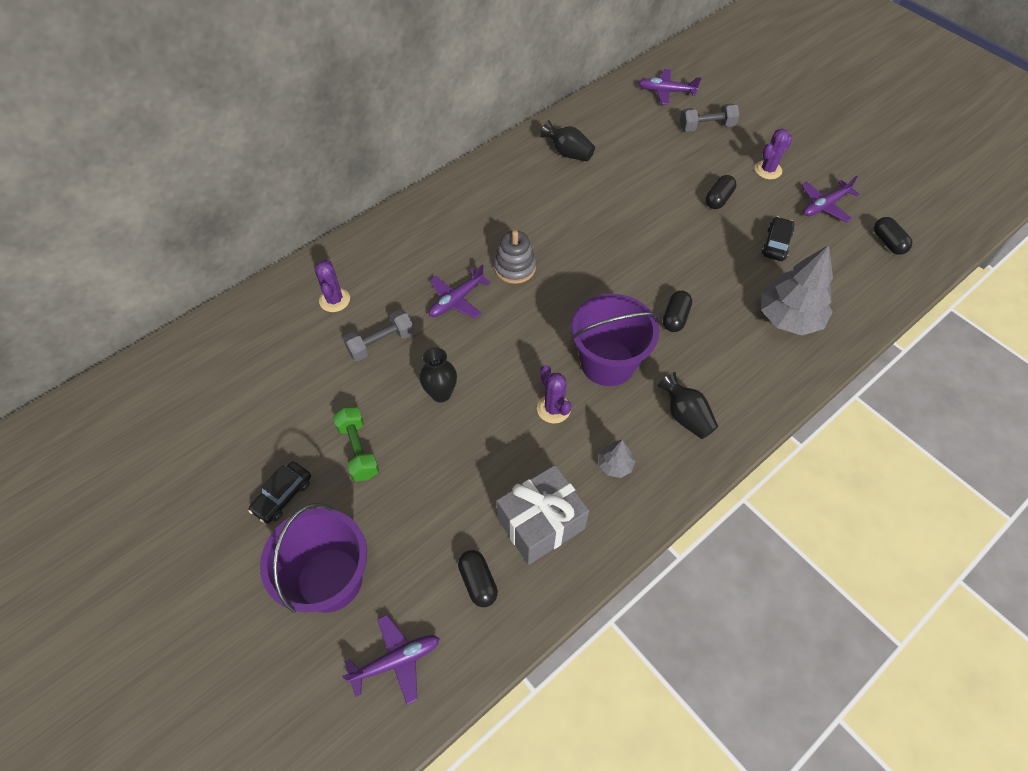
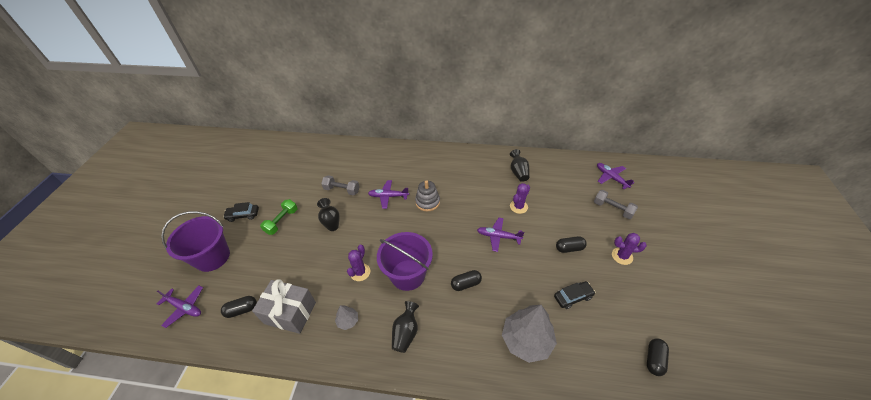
camera: 50 degrees right, 10 degrees down
purple cactus [315,259,350,312] -> purple cactus moved to [510,183,530,214]
black capsule [458,550,498,607] -> black capsule turned 45 degrees clockwise [221,296,257,318]
purple plane [801,176,860,222] -> purple plane moved to [477,218,524,252]

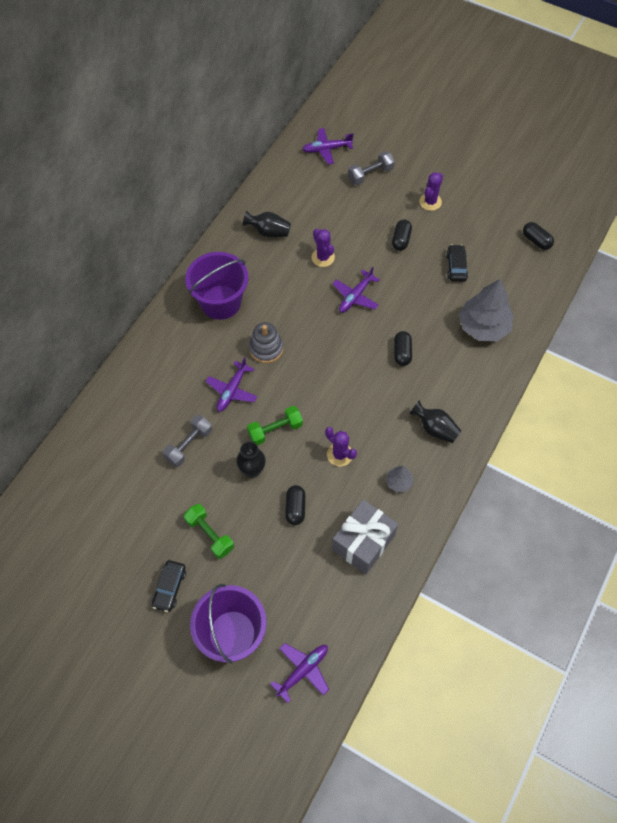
camera: 70 degrees left, 15 degrees up
black capsule [221,296,257,318] -> black capsule moved to [285,485,305,525]
purple bucket [377,232,433,291] -> purple bucket moved to [185,252,249,320]
none -> green dumbbell [247,406,303,445]

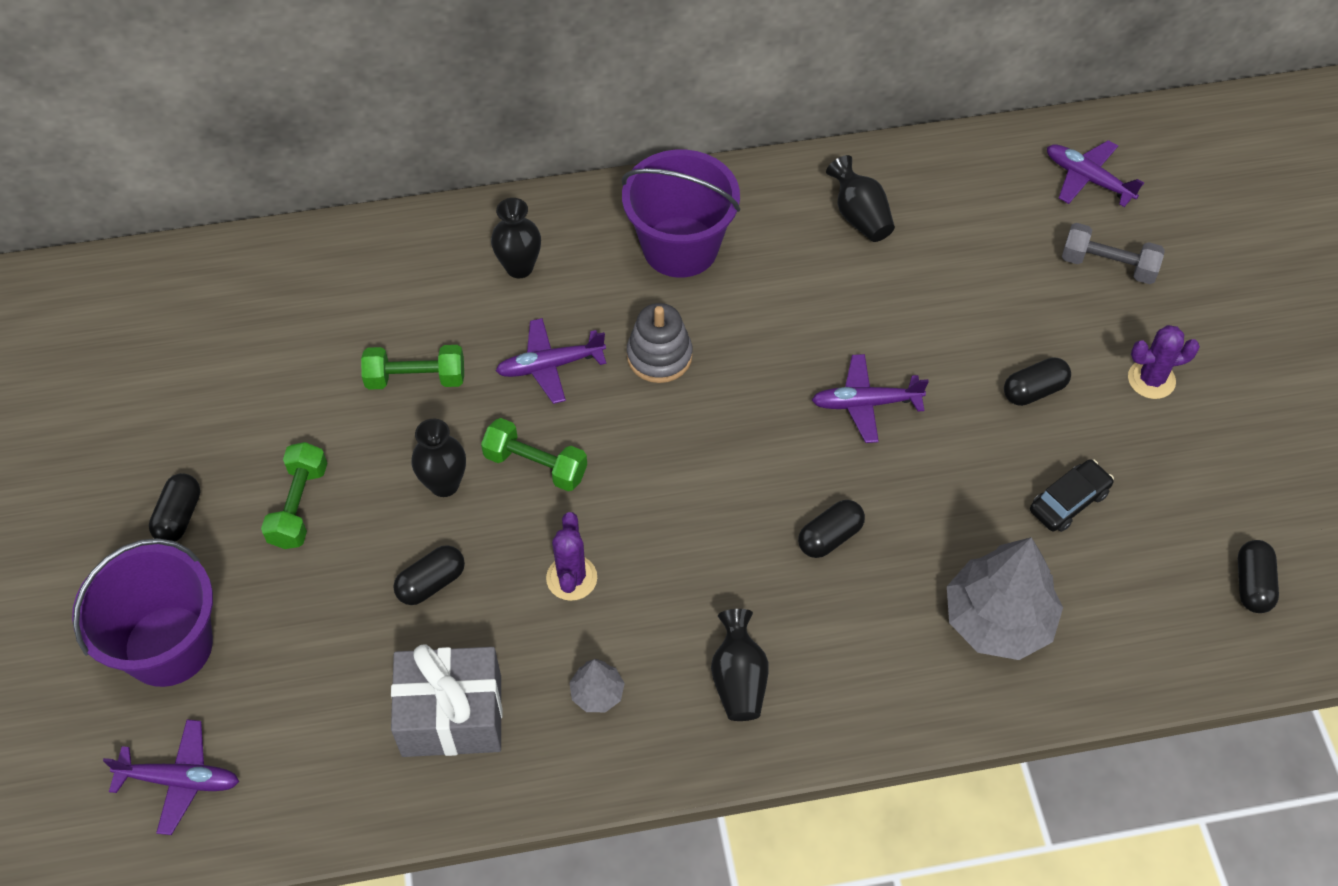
camera: 50 degrees right, 5 degrees down
black car [152,560,186,612] -> black capsule [149,473,200,542]
grey dumbbell [163,415,212,467] -> green dumbbell [361,345,464,390]
purple cactus [312,229,335,267] -> none
none -> black vase [491,198,541,278]

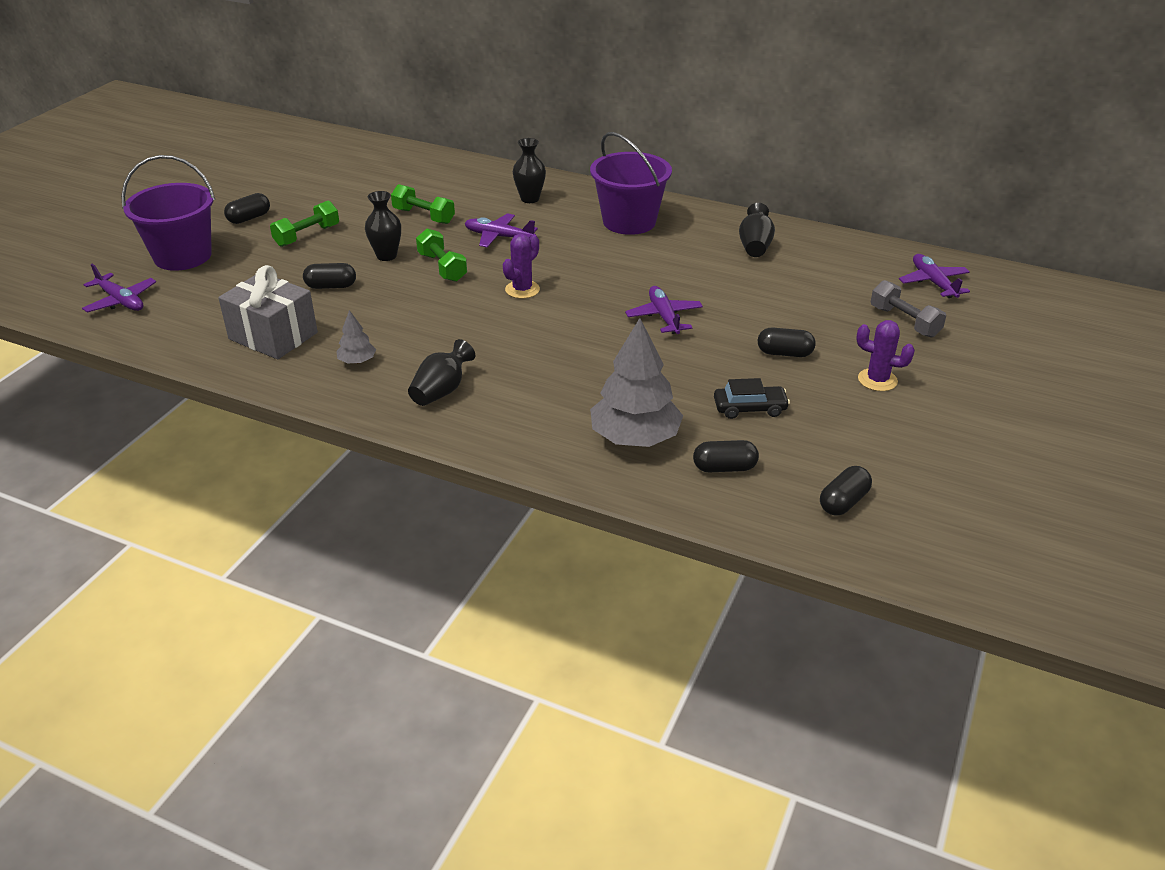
camera: 35 degrees right, 20 degrees down
purple cactus [546,512,597,601] -> purple cactus moved to [503,234,540,299]
grey stacking toy [627,303,692,383] -> none
black capsule [798,500,865,558] -> black capsule moved to [693,440,759,472]
purple plane [812,354,929,443] -> purple plane turned 45 degrees clockwise [625,286,703,334]

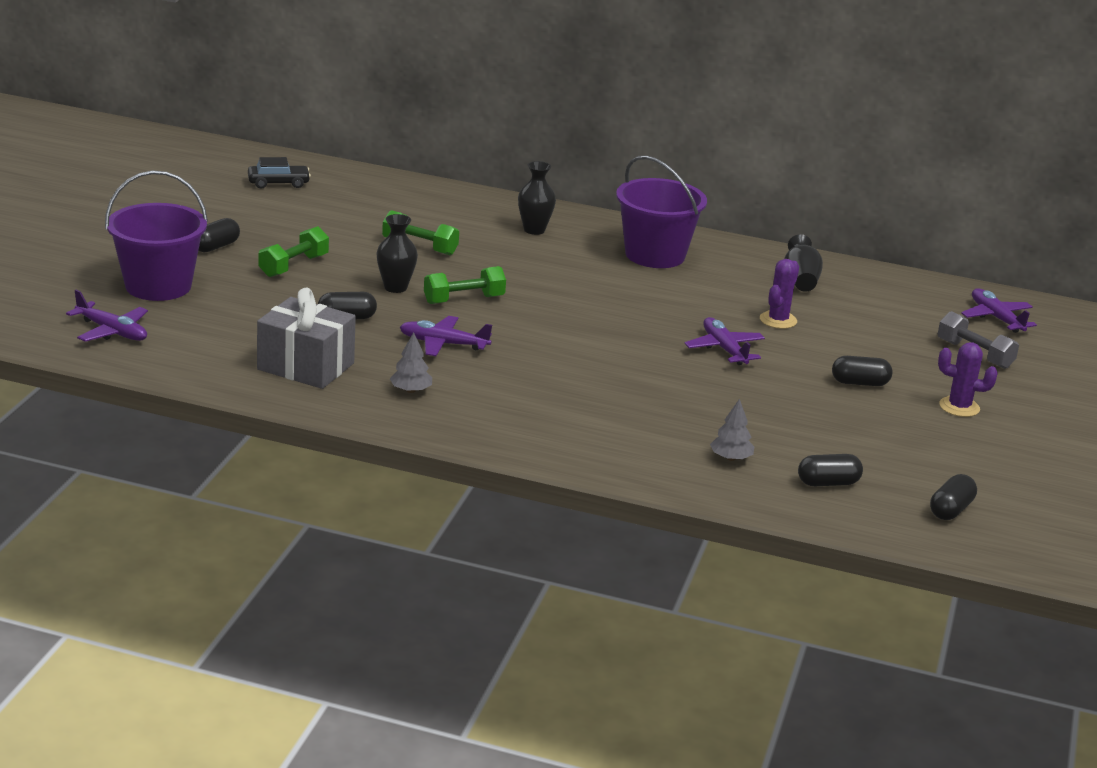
camera: 10 degrees left, 10 degrees down
black vase [408,339,475,406] -> none
green dumbbell [416,228,467,282] -> green dumbbell turned 75 degrees counterclockwise [424,266,506,304]
purple plane [465,214,538,247] -> purple plane moved to [400,316,492,356]
purple cactus [503,234,540,299] -> purple cactus moved to [760,259,799,329]
grey tree [590,318,683,447] -> grey tree [710,399,754,461], size x0.47
black car [714,378,790,419] -> black car moved to [248,157,311,189]

